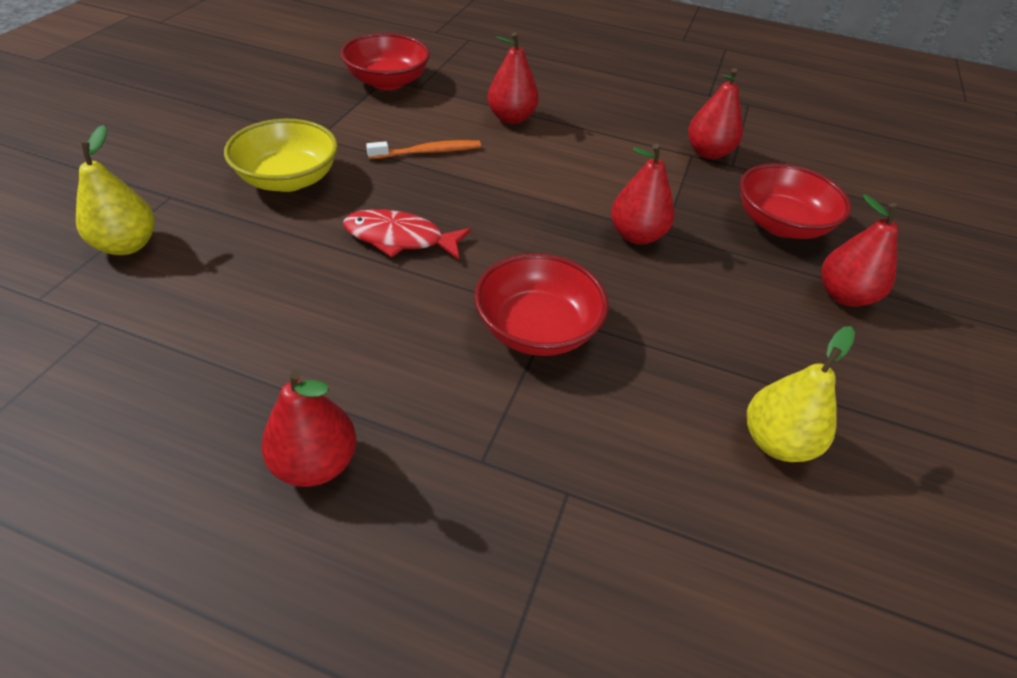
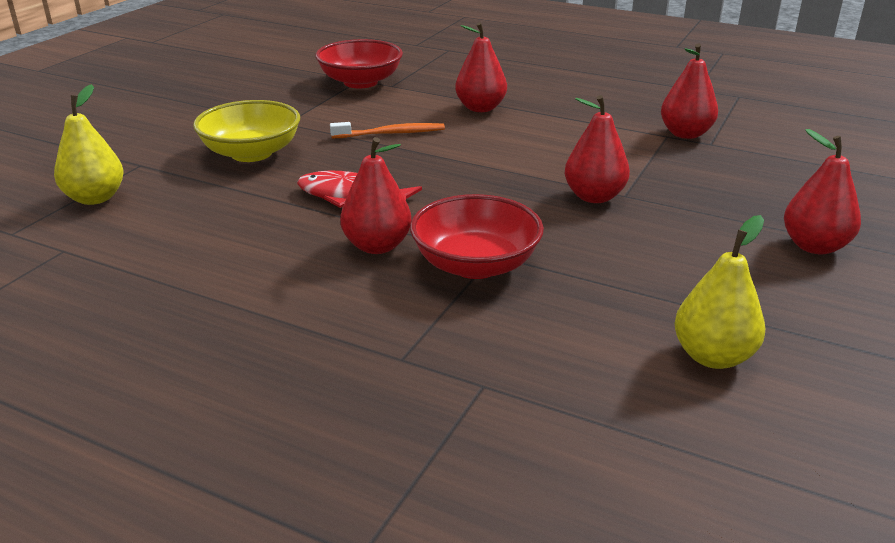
camera: 10 degrees right, 15 degrees down
red pear [261,370,356,487] -> red pear moved to [340,137,411,254]
red bowl [740,163,851,239] -> none

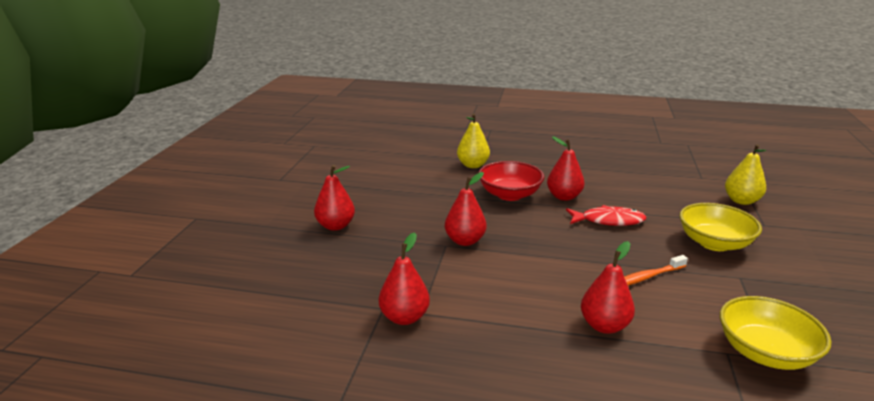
camera: 165 degrees right, 5 degrees down
red bowl [315,39,403,88] -> yellow bowl [720,296,832,370]
yellow pear [674,215,765,369] -> yellow pear moved to [457,113,490,168]

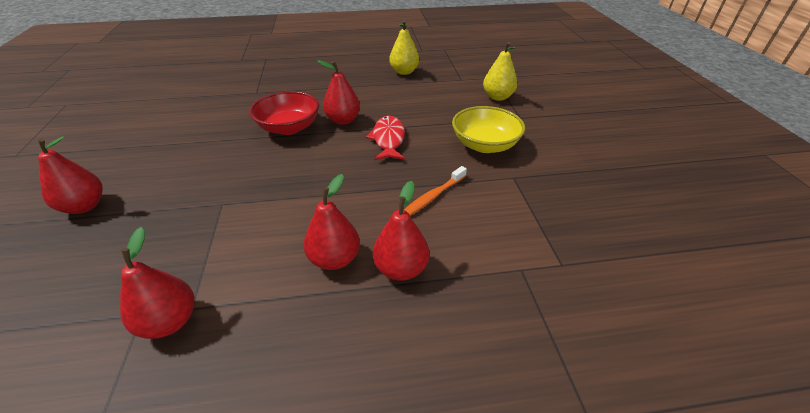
camera: 20 degrees left, 15 degrees up
red pear [445,172,487,246] -> red pear moved to [304,174,360,270]
yellow pear [457,113,490,168] -> yellow pear moved to [389,20,419,75]
red fish [566,205,646,226] -> red fish turned 75 degrees counterclockwise [366,116,405,160]
yellow bowl [720,296,832,370] -> none

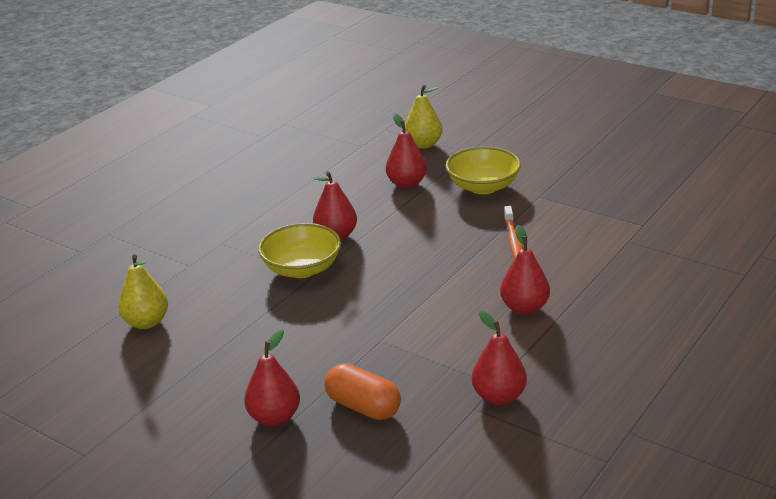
camera: 45 degrees left, 10 degrees down
red bowl [249,91,319,135] -> yellow bowl [258,223,341,278]
red fish [366,116,405,160] -> none
red pear [373,181,429,281] -> red pear moved to [386,113,427,188]
yellow pear [389,20,419,75] -> yellow pear moved to [118,255,168,329]
none -> orange capsule [324,363,401,420]

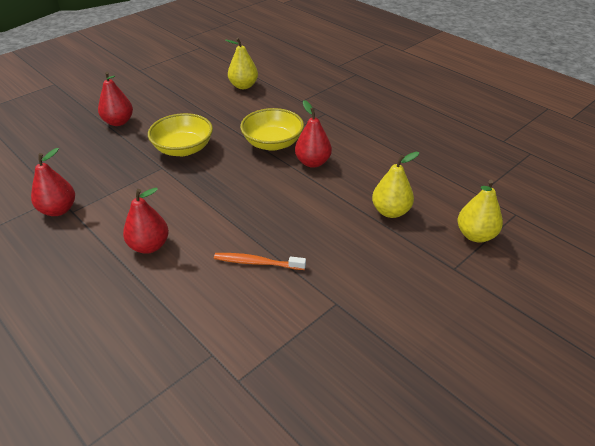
camera: 100 degrees right, 10 degrees up
orange capsule [324,363,401,420] -> none
red pear [386,113,427,188] -> yellow pear [372,152,419,218]
yellow bowl [445,146,521,194] -> yellow bowl moved to [148,113,213,156]

